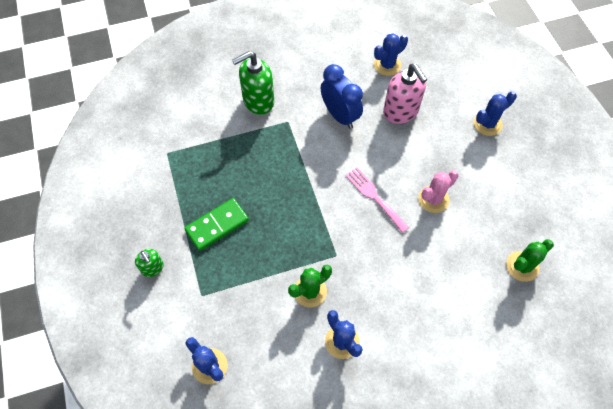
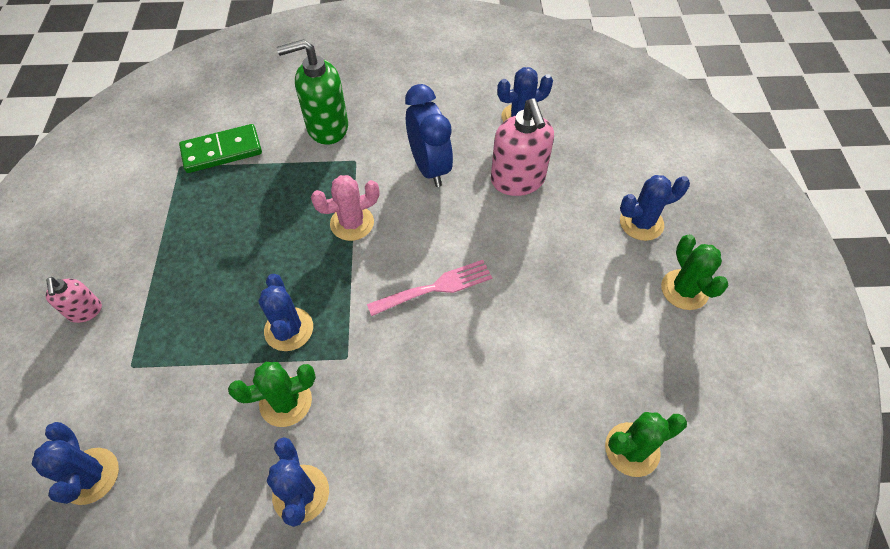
camera: 15 degrees right, 5 degrees down
green soap dispenser [135,249,164,277] -> pink soap dispenser [46,277,102,323]
green domino [184,198,249,251] -> green domino moved to [179,124,262,173]
pink fork [345,167,409,233] -> pink fork turned 90 degrees clockwise [367,260,492,316]
pink cactus [418,170,459,213] -> pink cactus moved to [311,175,379,241]
none -> blue cactus [258,274,313,351]
none -> green cactus [661,234,729,310]

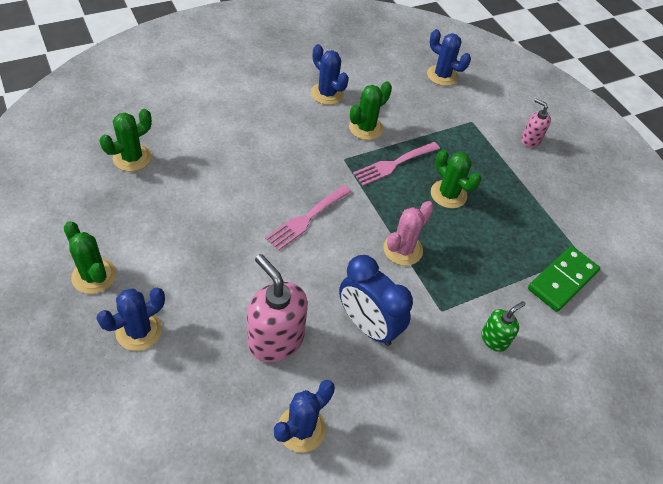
camera: 150 degrees right, 5 degrees down
blue cactus [258,274,313,351] -> pink fork [353,142,440,186]
green soap dispenser [277,39,348,145] -> green soap dispenser [482,301,526,352], size x0.54
none -> green cactus [431,149,481,209]

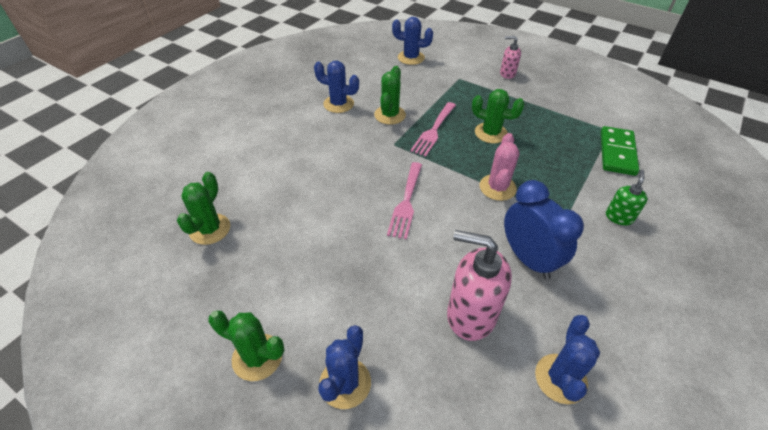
camera: 25 degrees left, 5 degrees down
blue clock [339,255,413,346] -> blue clock turned 135 degrees counterclockwise [504,180,584,280]

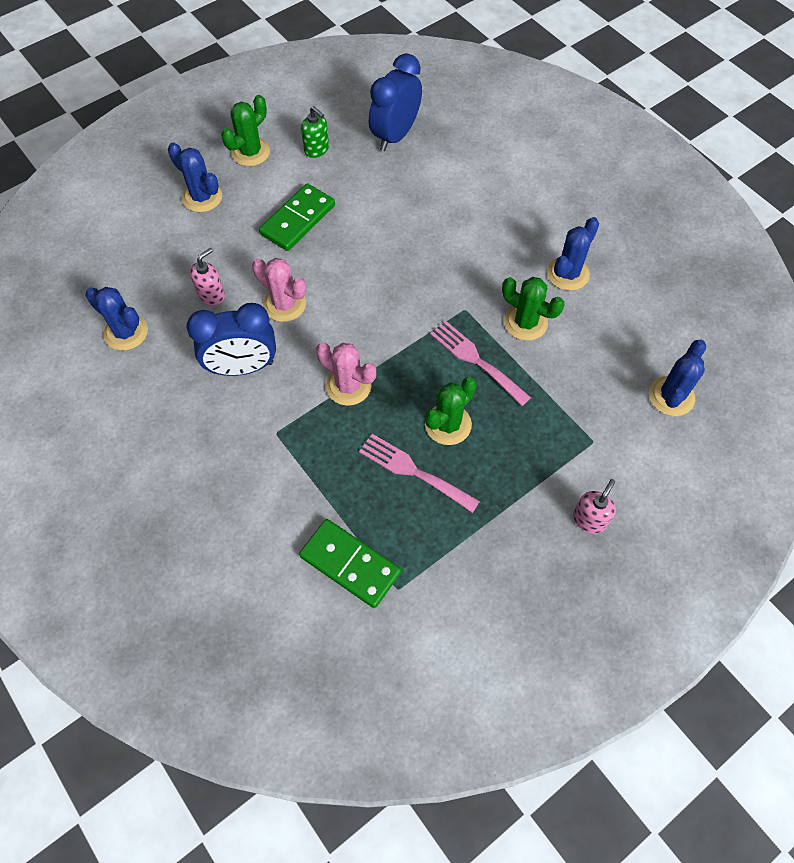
camera: 110 degrees right, 15 degrees up
green cactus [177,172,230,245] -> blue clock [369,53,422,151]
pink fork [387,162,422,239] -> pink fork moved to [359,434,480,513]
pink soap dispenser [447,230,512,341] -> pink soap dispenser [190,247,225,306], size x0.54
green soap dispenser [606,170,648,225] -> green soap dispenser moved to [301,106,329,158]
none -> pink cactus [252,258,306,322]
none -> green domino [259,183,335,251]

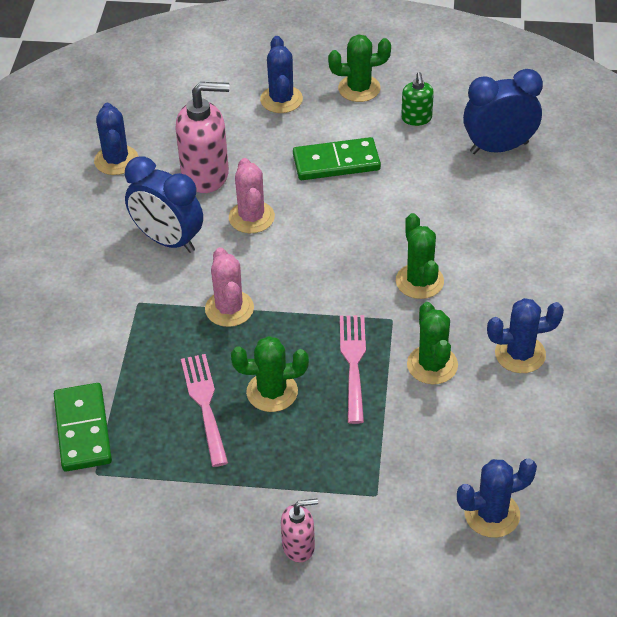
camera: 45 degrees right, 15 degrees down
pink soap dispenser [190,247,225,306] -> pink soap dispenser [175,82,230,193], size x1.86
none -> green cactus [396,213,444,299]

